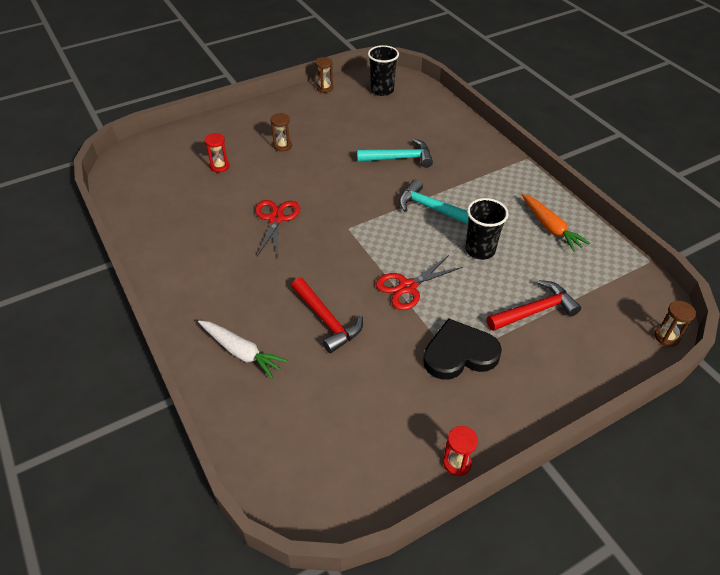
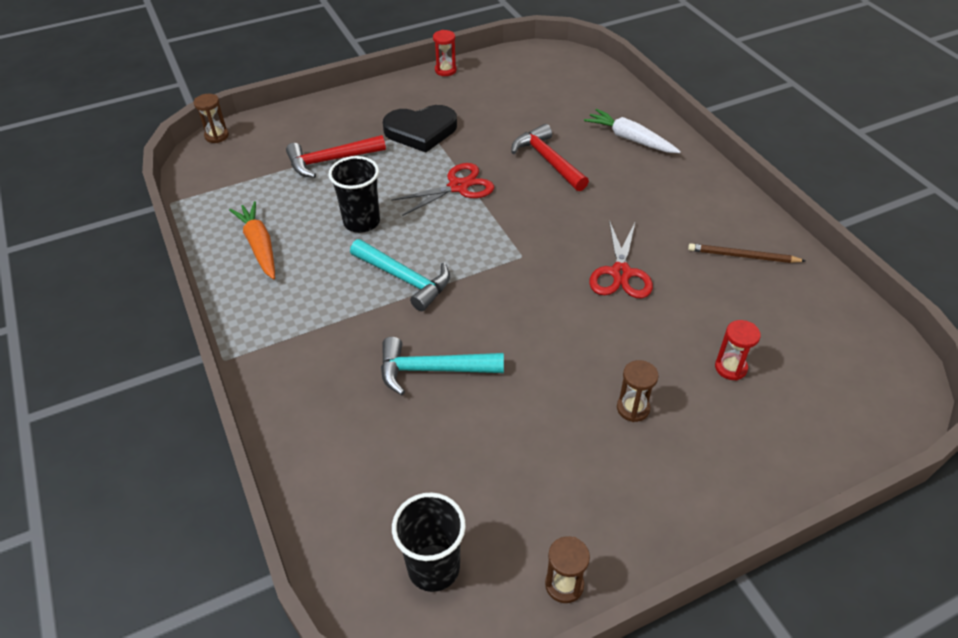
camera: 175 degrees left, 0 degrees up
none -> brown pencil [688,243,805,263]

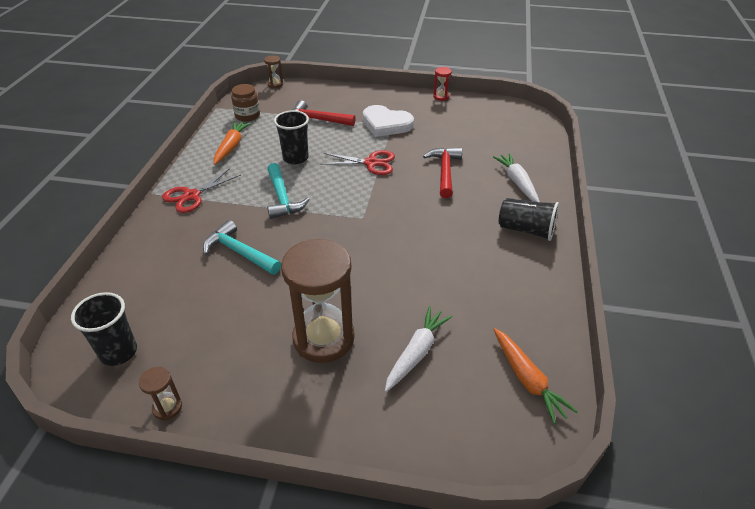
camera: 35 degrees right, 5 degrees down
black heart [383,105,457,152] -> white heart [363,105,414,137]
red scissors [589,220,653,298] -> red scissors moved to [162,168,241,213]
brown hourglass [617,360,659,422] -> brown hourglass [281,239,354,363], size x2.36
brown pencil [688,243,805,263] -> none
red hourglass [715,320,761,381] -> white carrot [385,306,452,392]
none -> brown jar [231,84,260,121]
none -> orange carrot [493,328,578,424]
none -> black cup [499,198,559,241]

